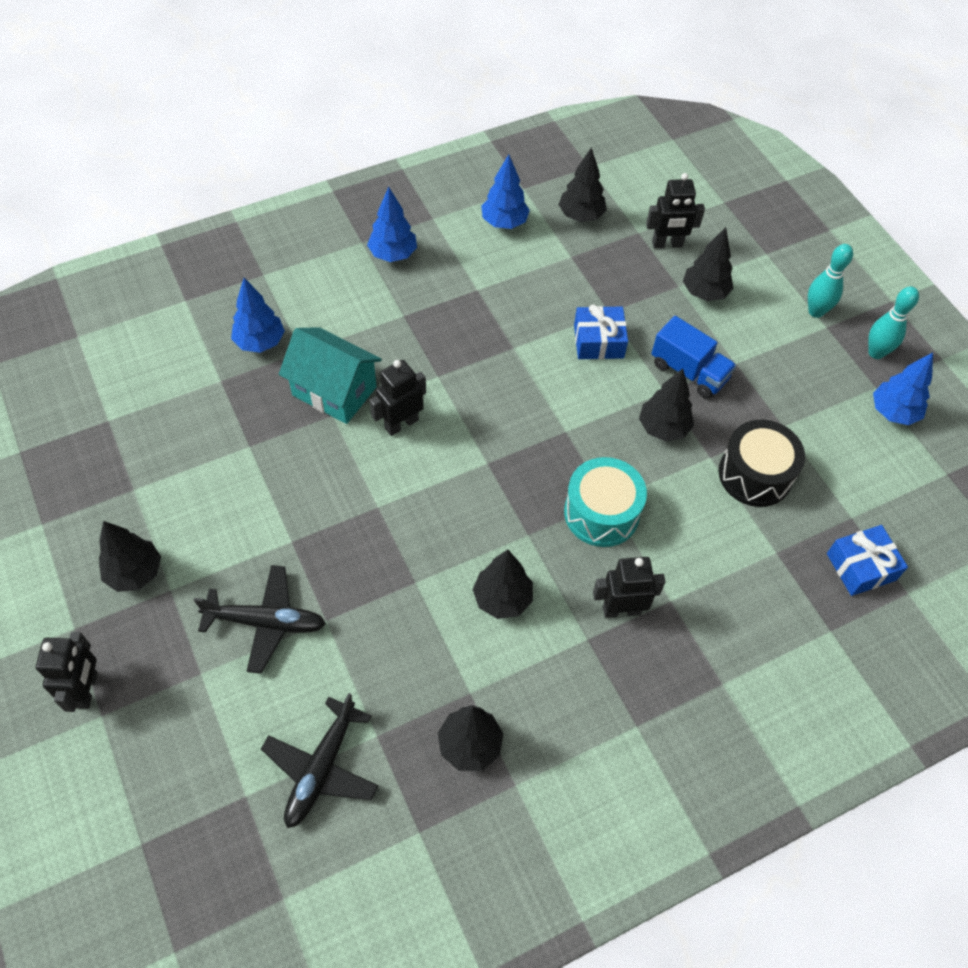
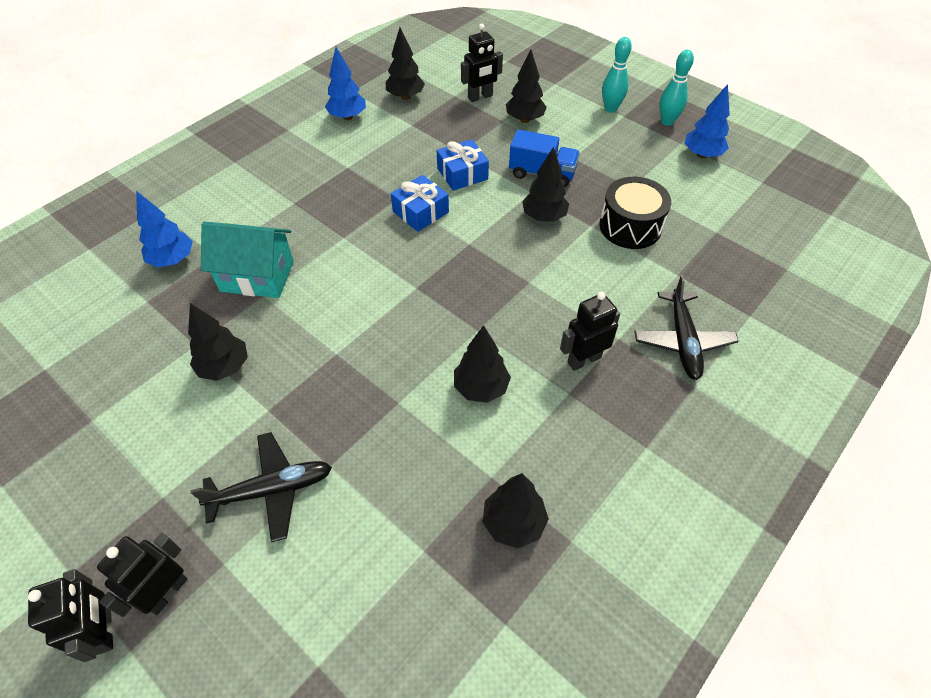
camera: 20 degrees left, 5 degrees down
black tree [99,521,161,592] -> black tree moved to [188,303,248,381]
black plane [261,693,379,828] -> black plane moved to [634,275,739,380]
blue tree [367,187,417,262] -> none
black robot [370,360,426,436] -> black robot moved to [97,533,188,617]
turquoise drum [564,457,647,547] -> none
blue gift [827,525,908,596] -> blue gift moved to [391,175,449,232]

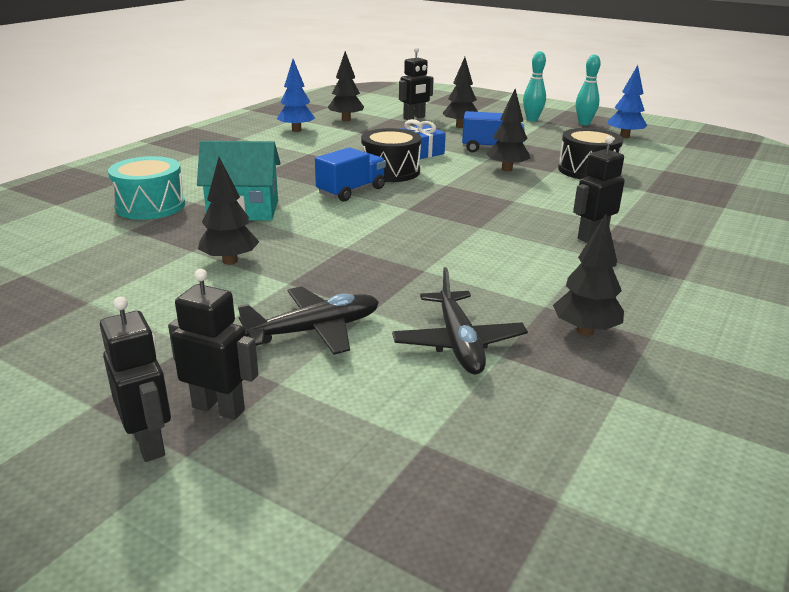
camera: 10 degrees left, 25 degrees down
black robot [97,533,188,617] -> black robot turned 90 degrees clockwise [168,269,258,420]
blue tree [136,191,193,267] -> turquoise drum [108,156,185,220]
blue gift [391,175,449,232] -> black drum [361,128,421,182]
black tree [454,325,511,403] -> none
black plane [634,275,739,380] -> black plane moved to [392,267,528,374]
none -> blue truck [315,147,386,202]

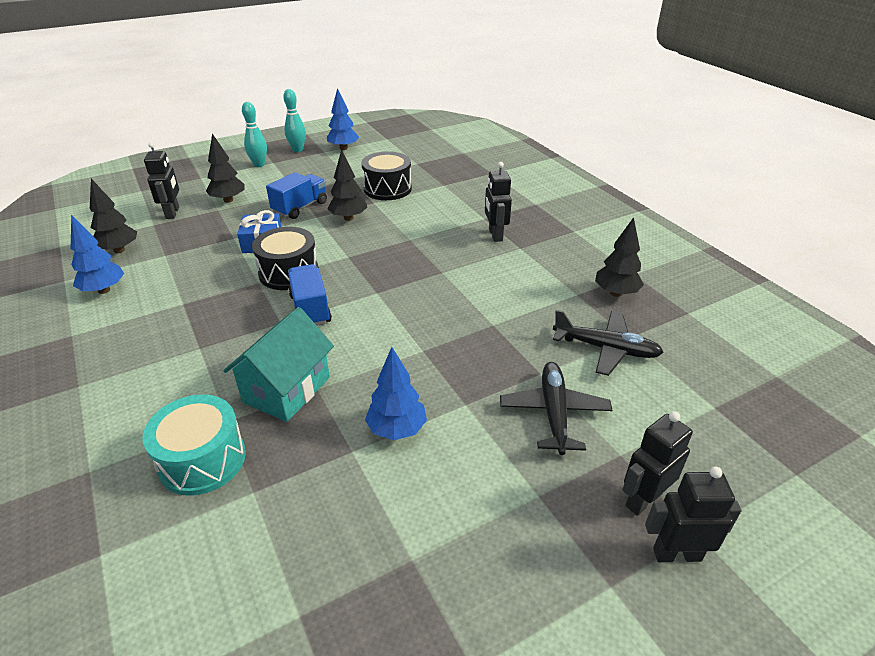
camera: 60 degrees left, 10 degrees up
black tree [198,157,259,265] -> blue tree [365,347,427,440]

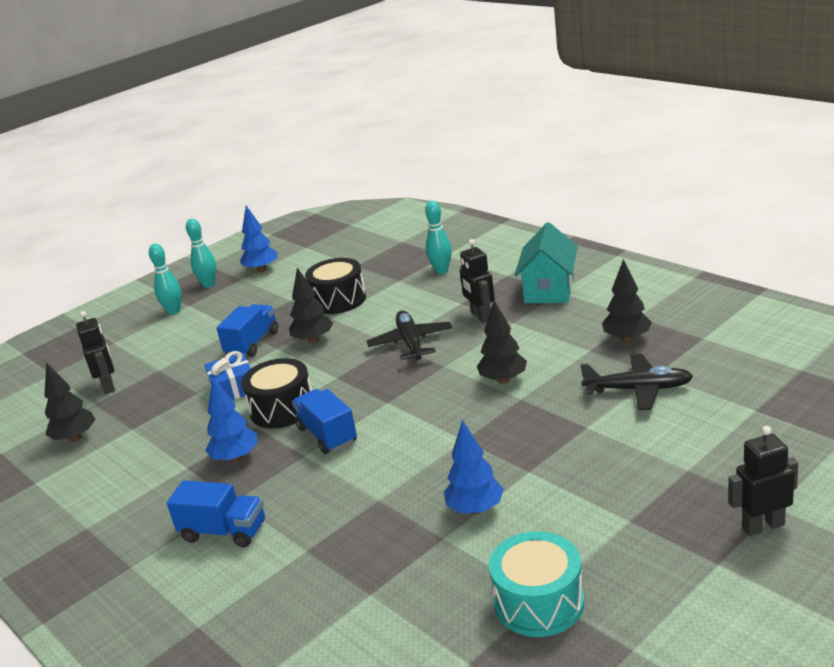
camera: 10 degrees left, 10 degrees down
blue tree [71,215,124,294] -> blue tree moved to [205,377,258,462]
turquoise drum [143,394,246,496] -> turquoise drum moved to [489,531,585,637]
black tree [206,133,245,203] -> black tree moved to [477,300,527,384]
turquoise house [223,307,334,422] -> turquoise house moved to [515,222,578,303]
black plane [500,362,612,455] -> black plane moved to [367,311,452,360]
black robot [622,411,693,516] -> none
none -> blue truck [167,480,265,547]
none -> turquoise bowling pin [425,201,452,274]

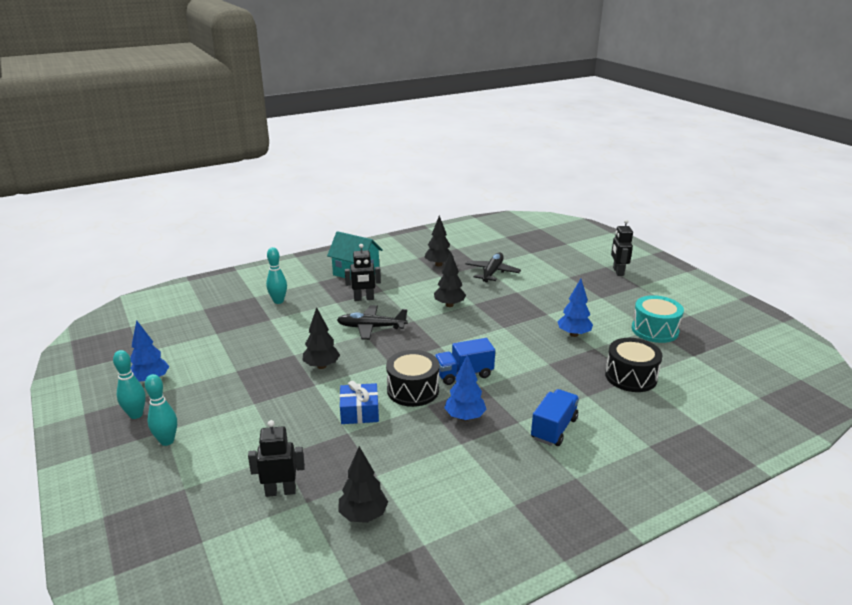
camera: 80 degrees left, 0 degrees up
blue truck [216,304,278,357] -> none
black drum [305,258,366,314] -> black drum moved to [605,338,662,392]

